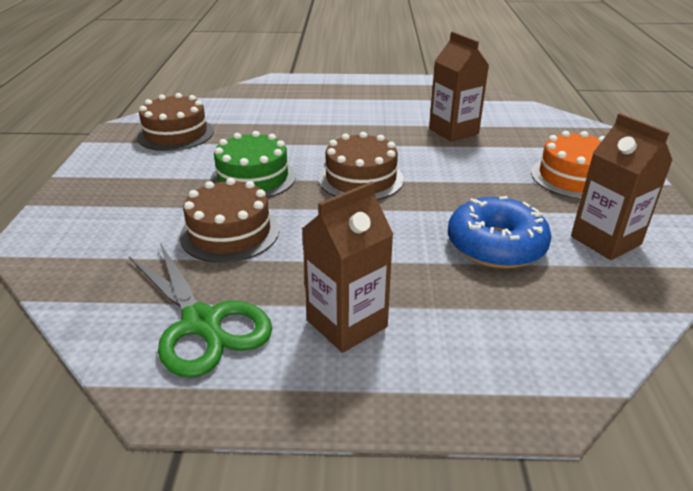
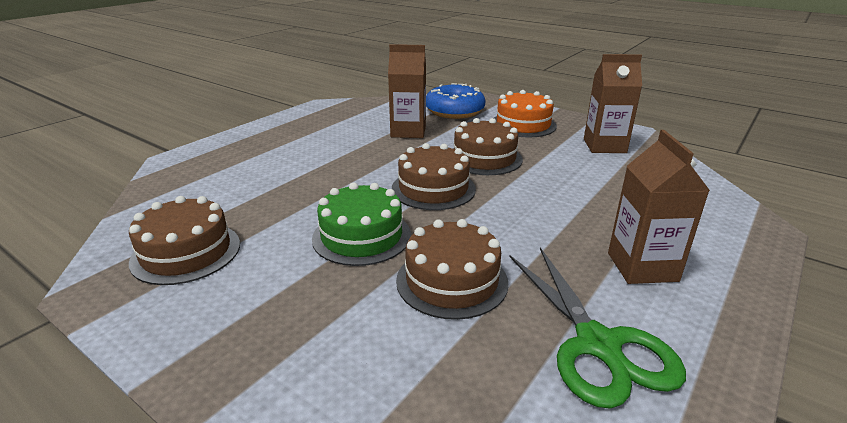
camera: 55 degrees left, 5 degrees down
green scissors [129,243,272,378] -> green scissors turned 75 degrees clockwise [509,247,686,409]
blue donut [448,196,552,269] -> blue donut moved to [426,83,485,119]
none -> brown cake [453,118,523,175]

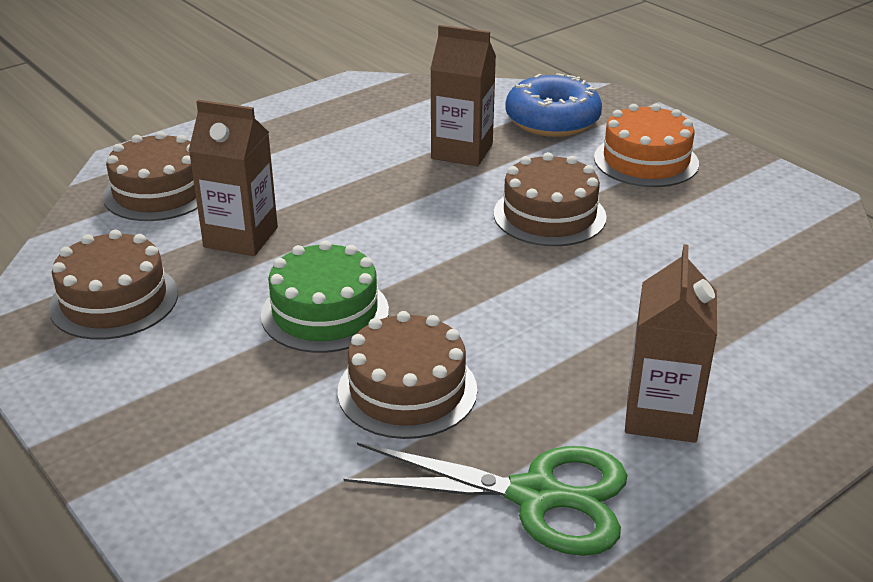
camera: 15 degrees right, 5 degrees up
brown cake [392,143,476,210] -> brown cake moved to [103,131,198,221]
green scissors [509,247,686,409] -> green scissors turned 75 degrees counterclockwise [344,443,627,556]
brown carton [584,54,642,153] -> brown carton moved to [189,100,278,256]

